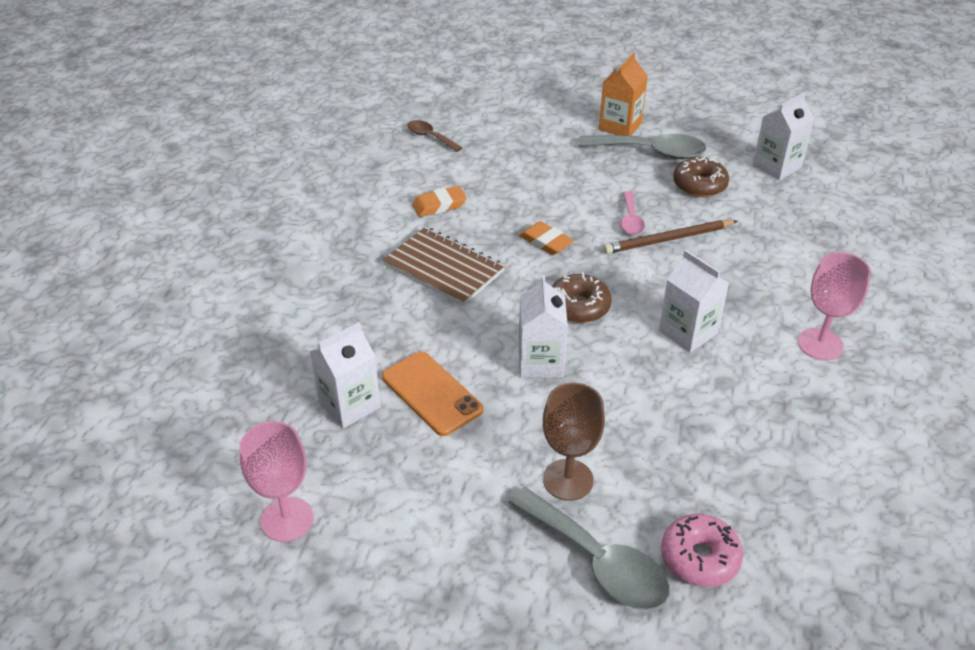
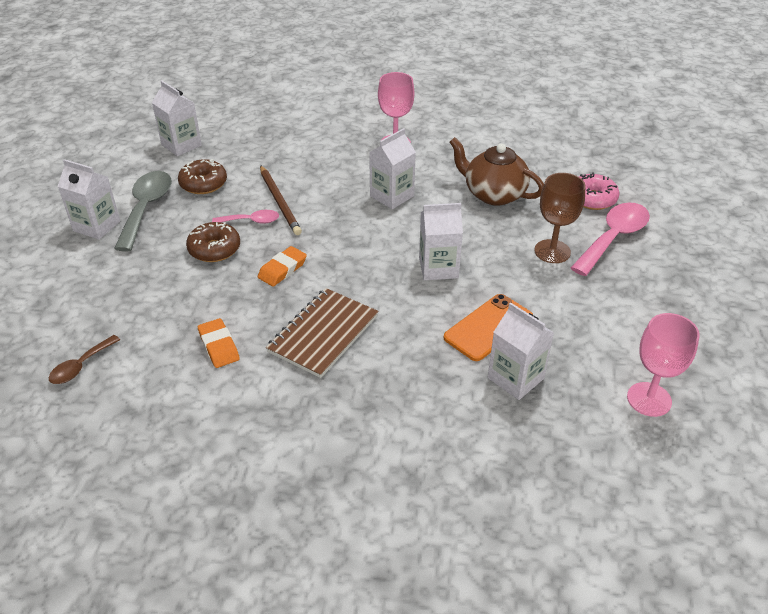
camera: 95 degrees left, 0 degrees up
grey spoon [508,487,670,610] -> pink spoon [571,203,650,276]
brown donut [552,272,612,323] -> brown donut moved to [186,222,240,262]
orange carton [599,53,648,136] -> white carton [57,159,120,240]
none -> brown teapot [450,137,544,206]

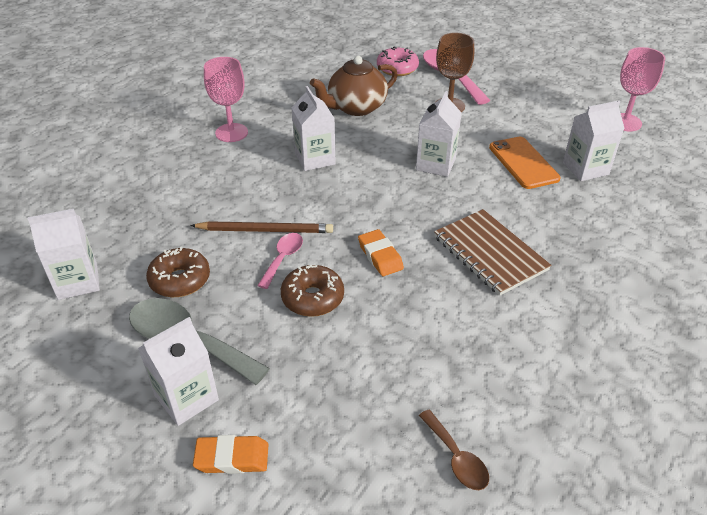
camera: 65 degrees left, 0 degrees up
orange eraser [198,318,240,368] -> orange eraser moved to [193,435,268,474]

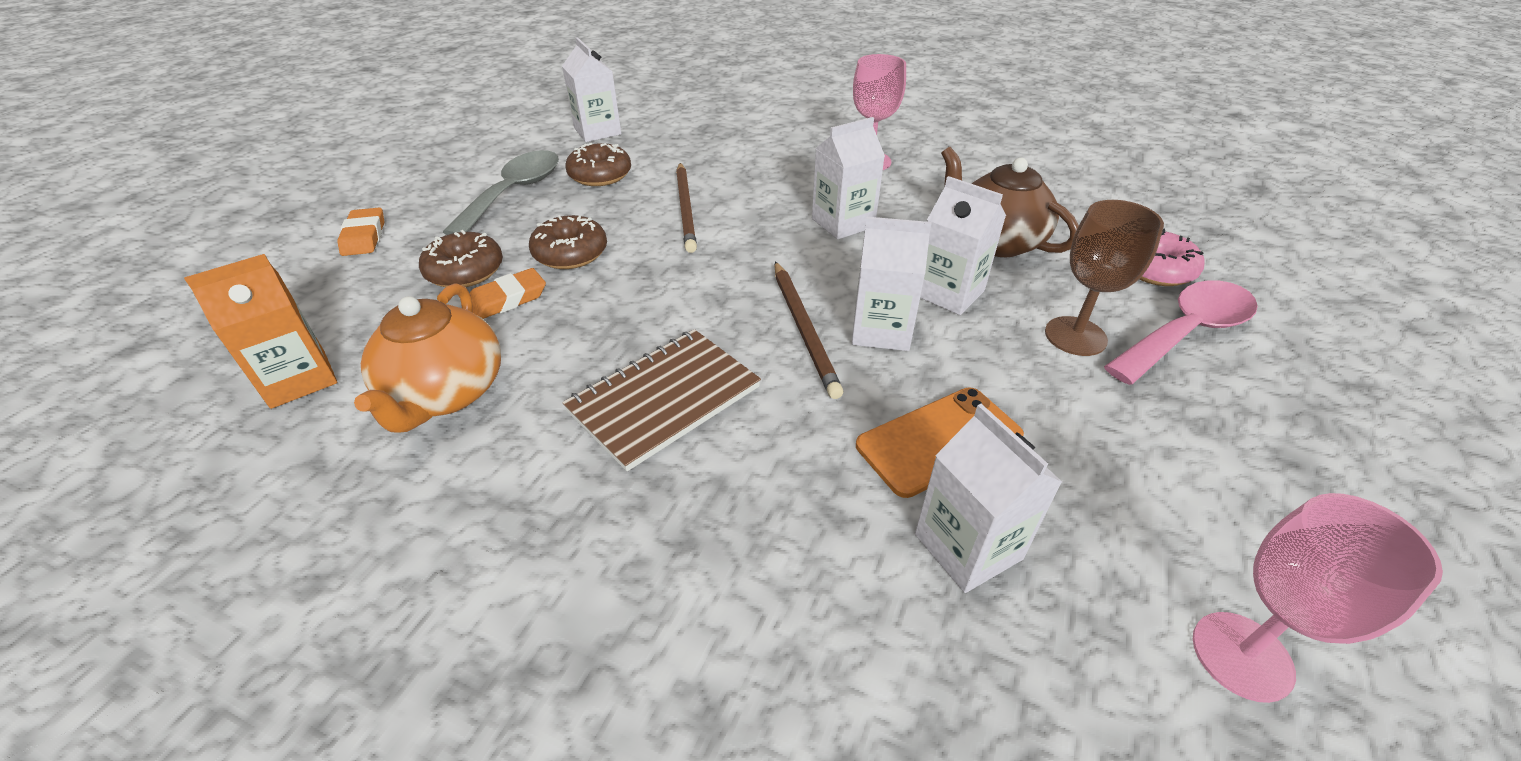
camera: 80 degrees right, 0 degrees up
white carton [138,317,219,426] -> white carton moved to [920,176,1006,315]
pink spoon [257,233,303,289] -> none
orange eraser [358,229,404,276] -> orange eraser moved to [470,268,546,319]
brown spoon [419,410,489,490] -> orange carton [184,254,337,409]
none -> orange teapot [354,284,501,433]
none -> brown donut [419,230,503,287]
none -> brown pencil [775,261,843,399]

